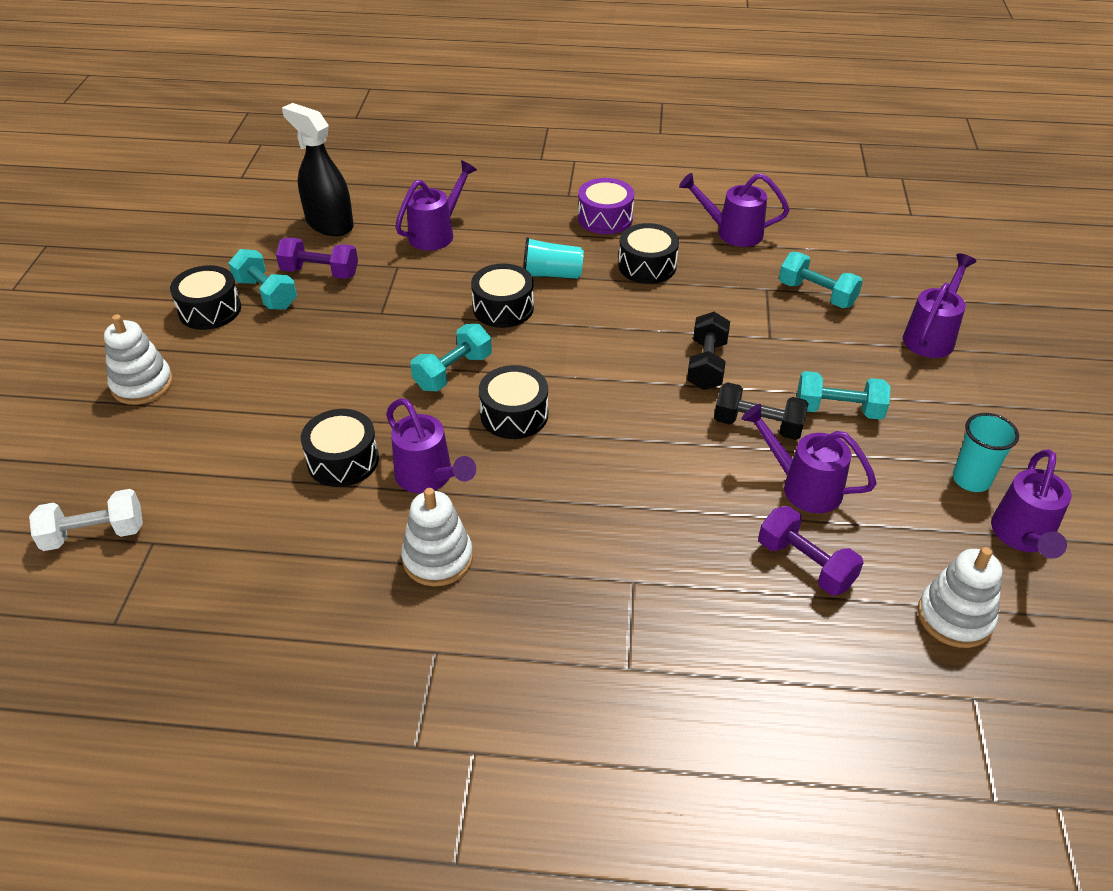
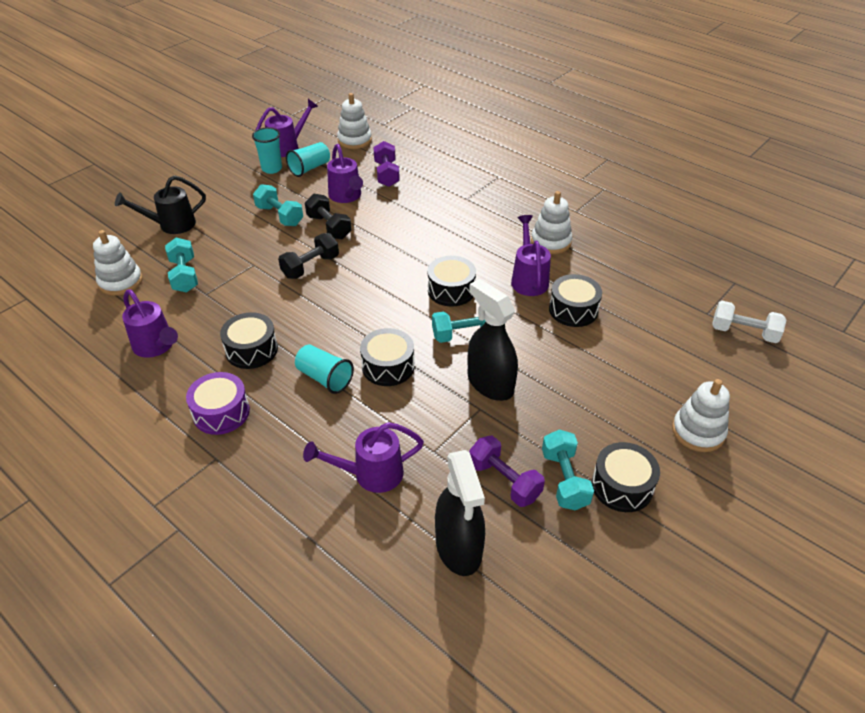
camera: 145 degrees left, 0 degrees up
purple watering can [903,253,977,358] -> black watering can [115,175,206,234]
none -> white stacking toy [93,230,143,296]
none -> turquoise cup [286,142,330,177]
none -> black spray bottle [468,279,518,401]

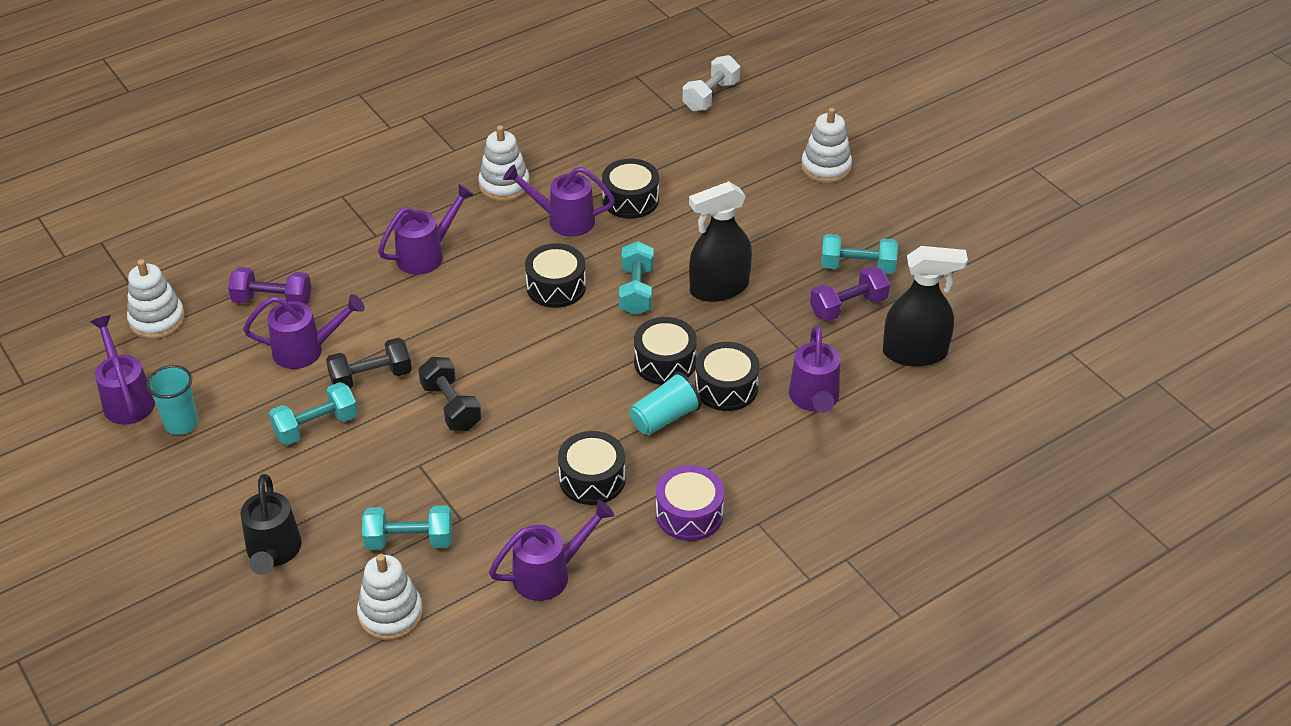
camera: 75 degrees left, 0 degrees up
turquoise cup [286,142,330,177] -> none
black drum [592,442,660,512] -> black drum moved to [695,342,759,411]
none -> purple watering can [378,184,474,275]

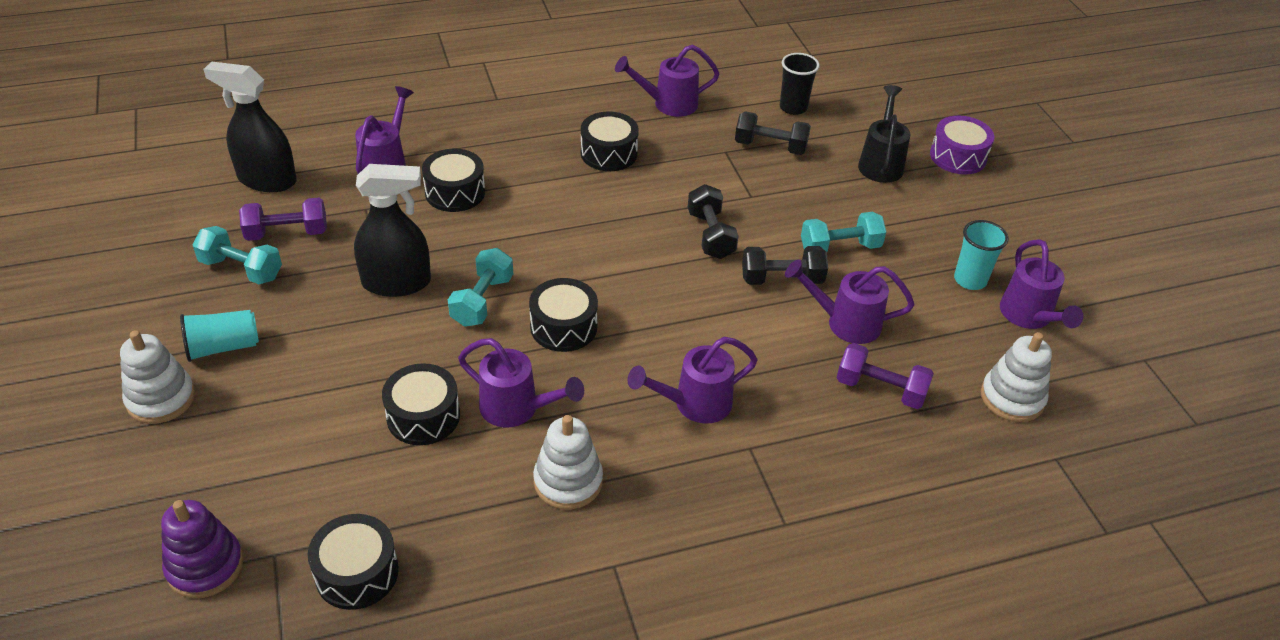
camera: 165 degrees left, 0 degrees up
white stacking toy [357,554,423,641] -> black cup [780,53,820,115]
turquoise dumbbell [362,506,452,550] -> black dumbbell [735,111,811,155]
turquoise cup [630,372,701,435] -> turquoise cup moved to [180,310,259,362]
black drum [634,317,697,385] -> black drum moved to [308,514,399,610]
purple drum [656,465,724,541] -> purple drum moved to [930,116,994,175]
white dumbbell [683,55,740,111] -> purple stacking toy [161,500,244,599]

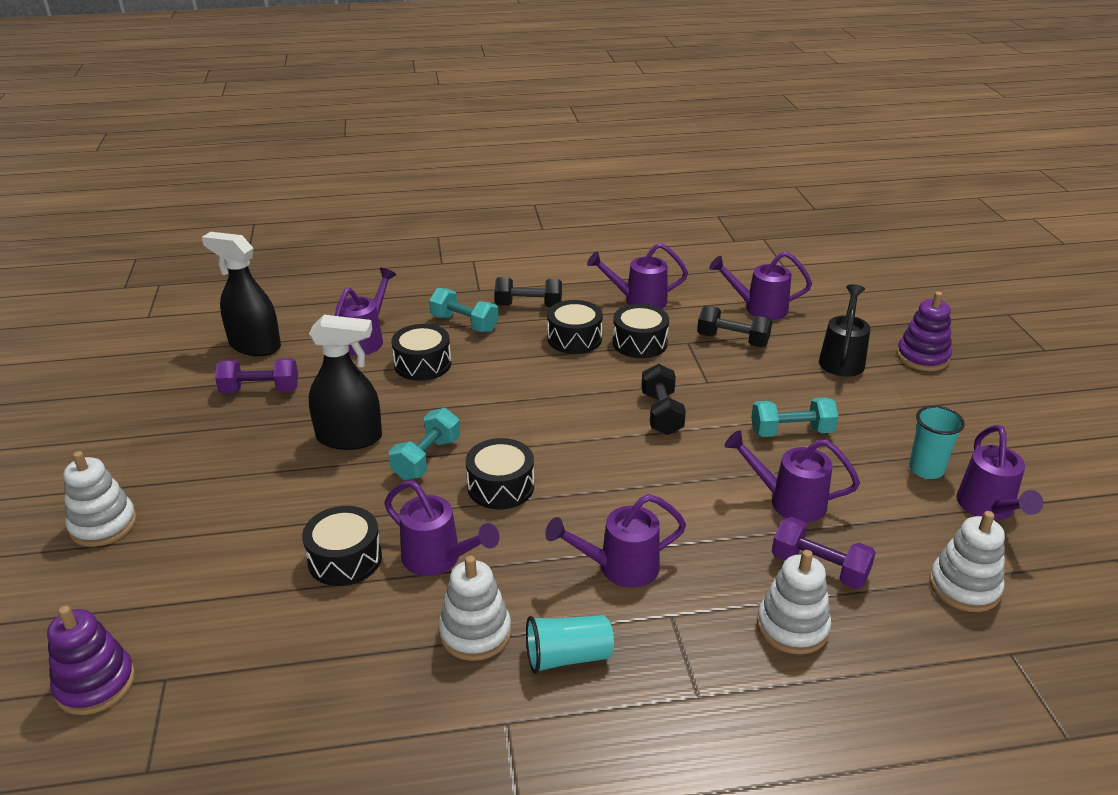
camera: 10 degrees right, 10 degrees down
turquoise cup [180,310,259,362] -> turquoise cup moved to [526,615,614,674]
turquoise dumbbell [193,226,282,284] -> turquoise dumbbell moved to [429,288,499,333]
black drum [308,514,399,610] -> black drum moved to [613,304,669,358]
black dumbbell [742,246,828,285] -> black dumbbell moved to [495,277,562,307]
black cup [780,53,820,115] -> purple watering can [709,252,812,320]
purple drum [930,116,994,175] -> purple stacking toy [896,292,952,371]
none -> white stacking toy [757,550,831,655]

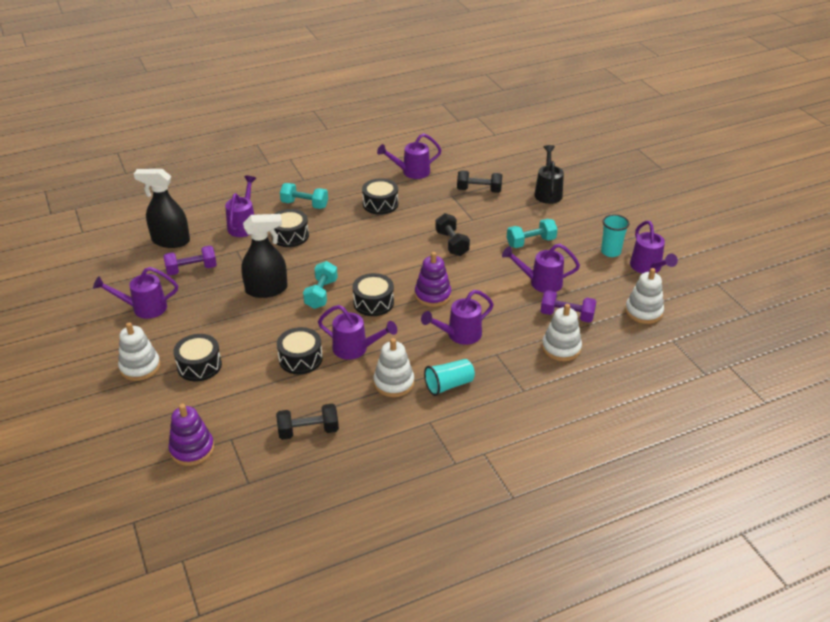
camera: 15 degrees left, 5 degrees up
black dumbbell [495,277,562,307] -> black dumbbell moved to [276,404,339,440]
black drum [613,304,669,358] -> black drum moved to [173,334,222,381]
purple watering can [709,252,812,320] -> purple watering can moved to [93,267,178,319]
purple stacking toy [896,292,952,371] -> purple stacking toy moved to [415,252,451,307]

